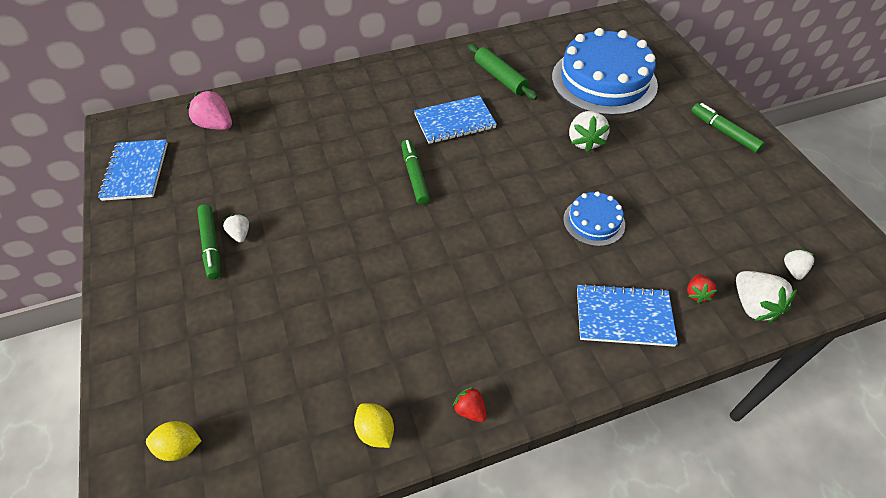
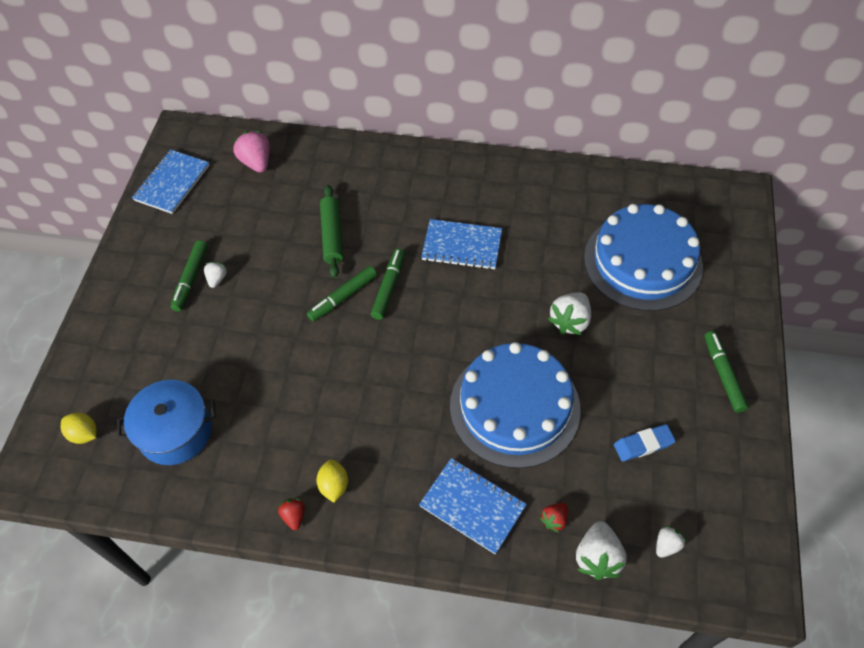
camera: 30 degrees right, 5 degrees up
yellow lemon [354,403,394,448] -> yellow lemon moved to [316,460,348,503]
green rolling pin [468,44,538,100] -> green rolling pin moved to [320,185,343,278]
blue cake [563,191,625,246] -> blue cake [450,342,581,468], size x2.09
none -> blue pot [117,380,216,465]
none -> green marker [307,266,377,321]
none -> blue eraser [614,424,676,462]

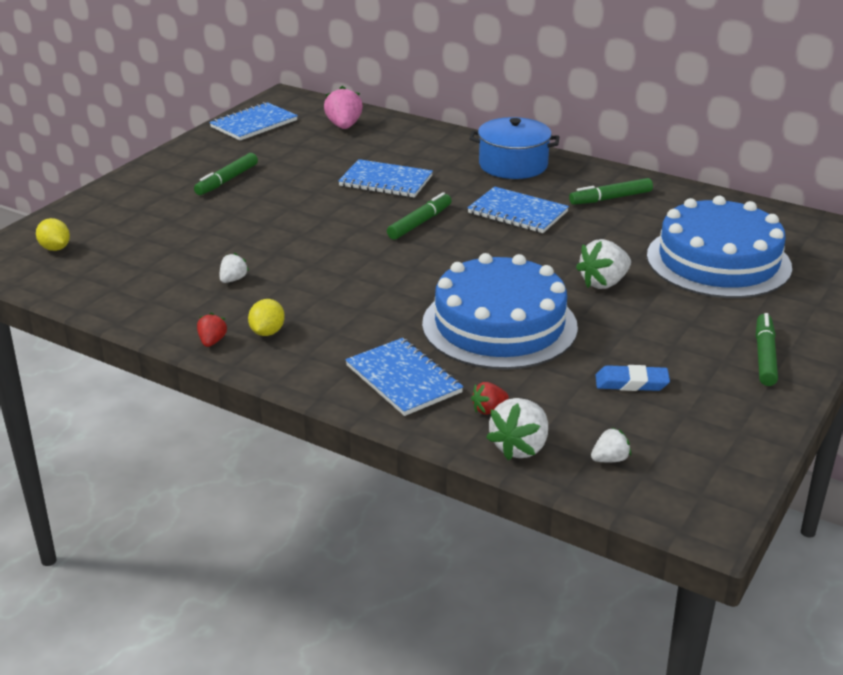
camera: 20 degrees right, 25 degrees down
blue pot [117,380,216,465] -> blue pot moved to [470,117,559,179]
white strawberry [204,262,227,288] -> white strawberry moved to [220,253,249,283]
green marker [307,266,377,321] -> green marker moved to [569,178,653,205]
green rolling pin [320,185,343,278] -> blue notebook [338,159,433,197]

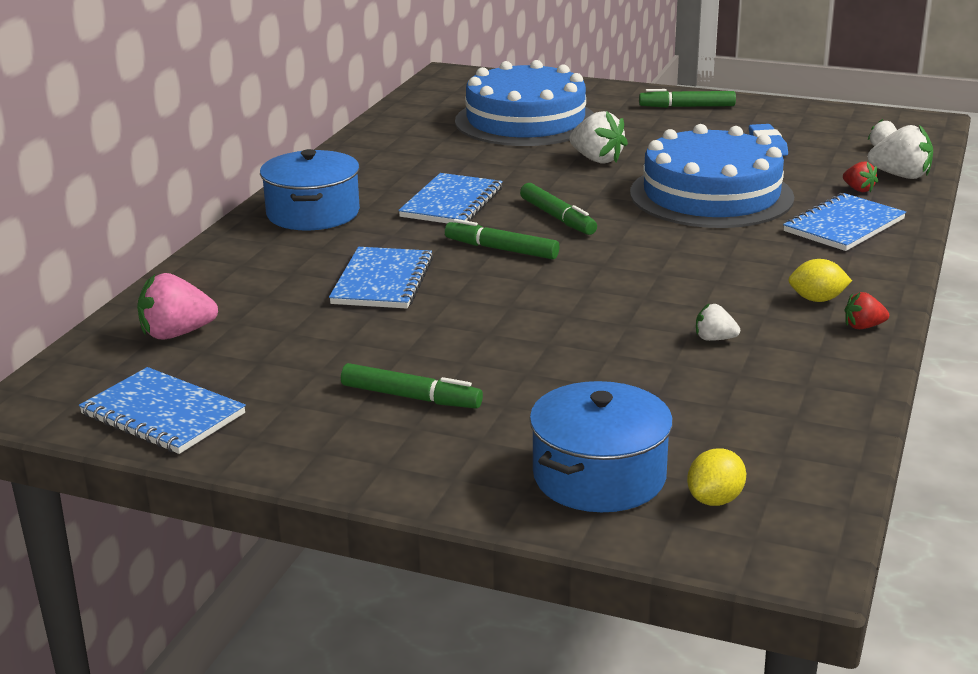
camera: 100 degrees left, 5 degrees down
green marker [569,178,653,205] -> green marker moved to [520,183,597,235]
none -> blue pot [529,381,673,512]

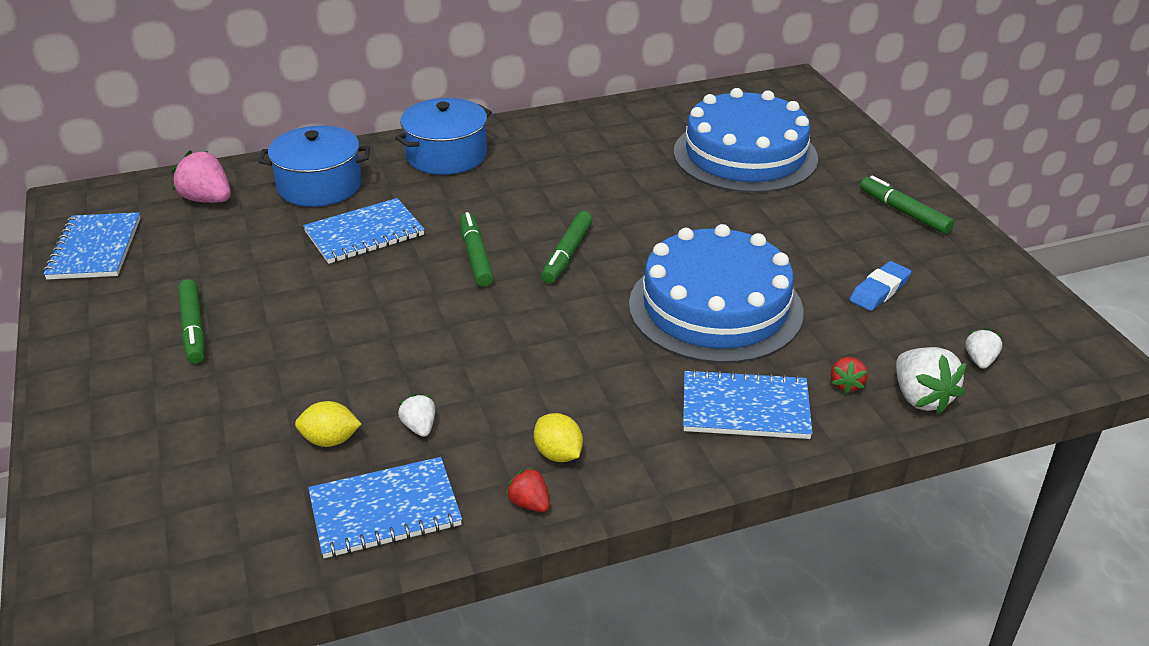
camera: 50 degrees right, 10 degrees up
blue notebook [398,173,503,223] -> blue notebook moved to [308,457,462,558]
blue pot [529,381,673,512] -> blue pot moved to [258,125,370,207]
white strawberry [569,111,628,164] -> none
yellow lemon [687,448,746,506] -> yellow lemon moved to [295,401,361,447]

